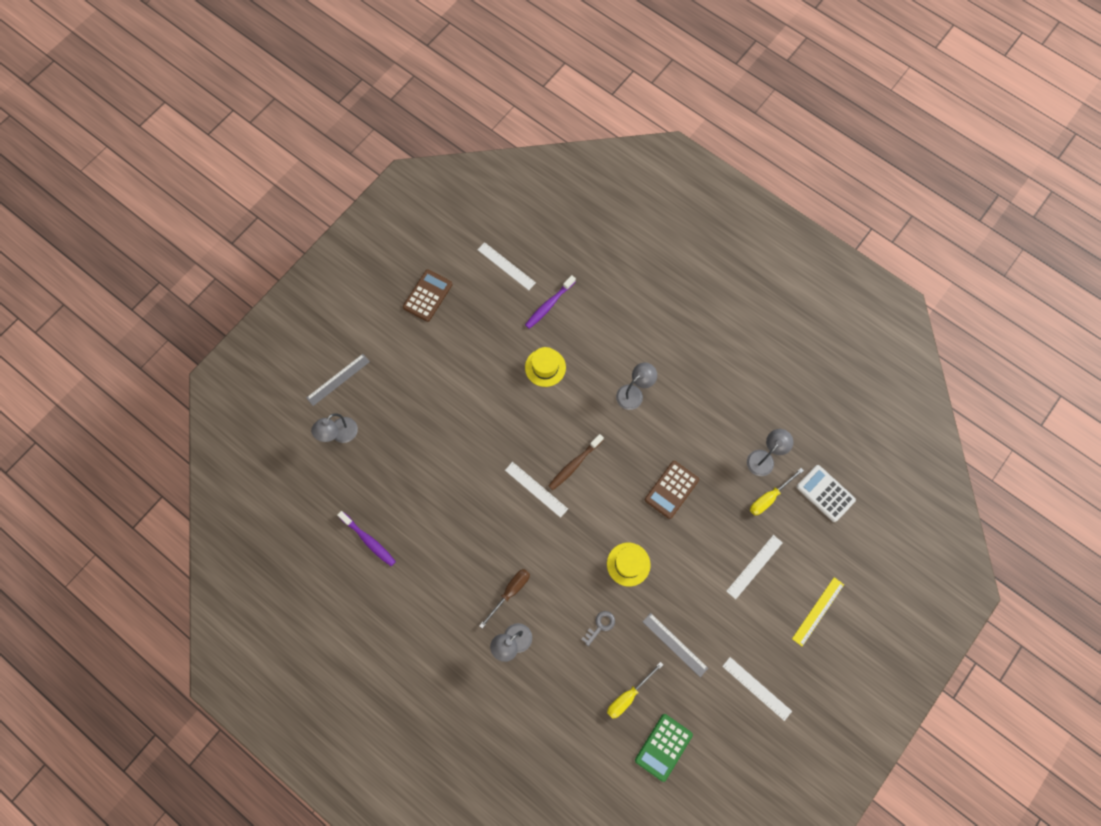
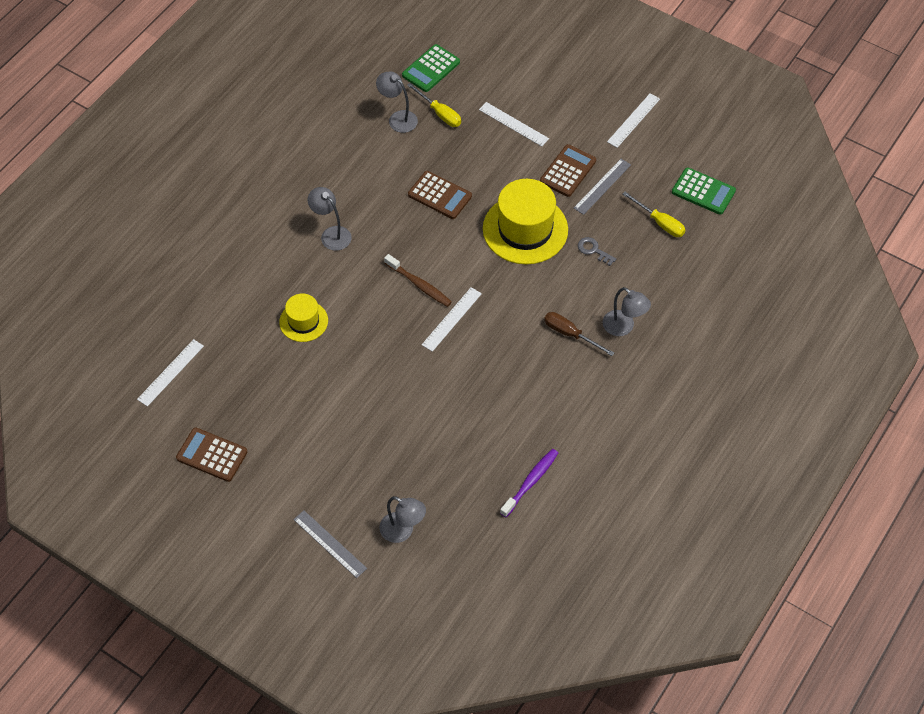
camera: 95 degrees left, 15 degrees down
purple toothbrush [525,275,576,329] -> none
yellow hat [607,543,651,586] -> yellow hat [483,179,568,264], size x1.82
yellow ruler [792,577,844,646] -> none
white calculator [797,465,856,522] -> green calculator [402,44,460,92]
none -> brown calculator [540,144,596,197]

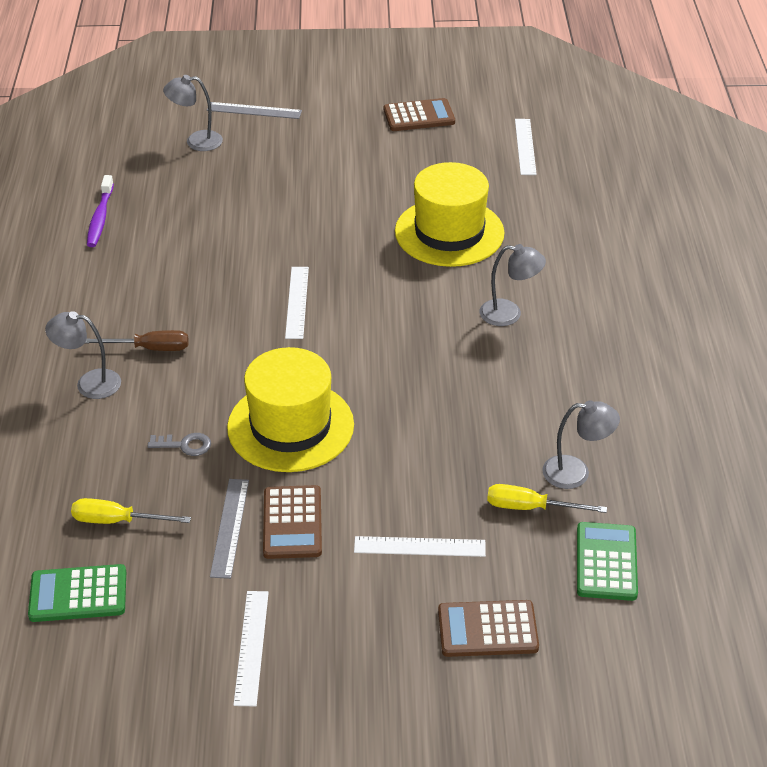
camera: 145 degrees right, 15 degrees down
yellow hat [279,293,328,342] -> yellow hat [395,162,504,267], size x1.82
brown toothbrush [384,254,452,307] -> none
brown calculator [408,171,472,219] -> brown calculator moved to [438,600,539,657]

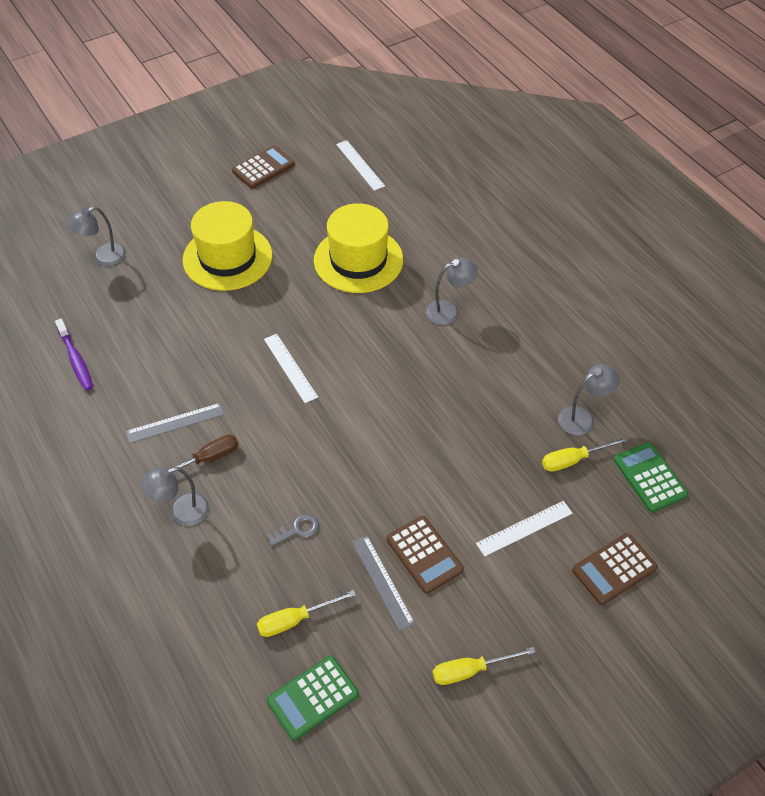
camera: 30 degrees left, 10 degrees up
grey ruler [207,102,302,119] -> grey ruler moved to [126,403,224,443]
yellow hat [227,347,354,472] -> yellow hat moved to [183,201,272,291]
white ruler [233,591,269,707] -> yellow screwdriver [433,647,536,685]

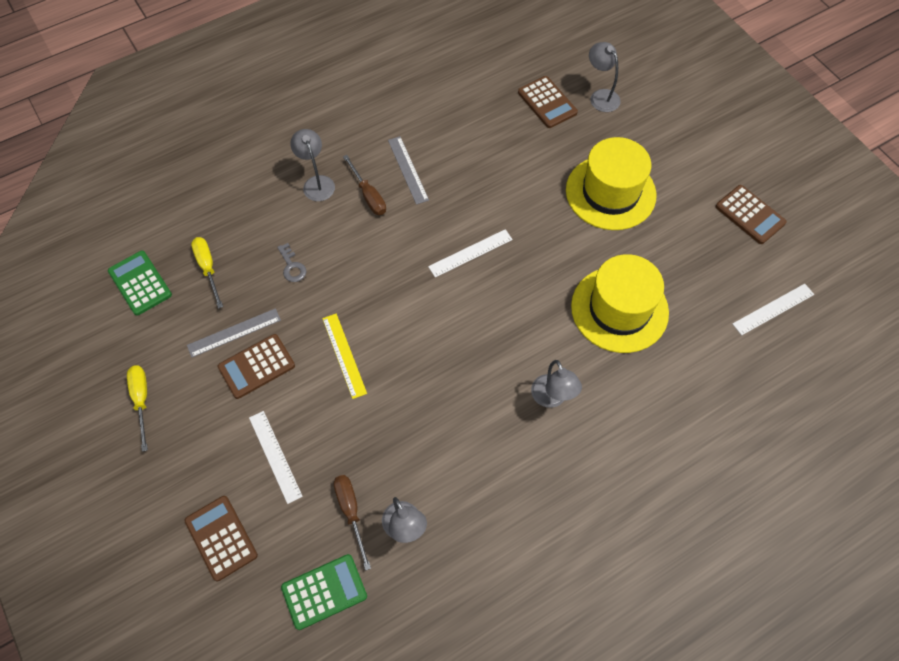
camera: 90 degrees right, 10 degrees up
purple toothbrush [55,318,93,391] -> none
yellow screwdriver [542,437,629,472] -> brown screwdriver [334,475,371,571]
none -> yellow ruler [322,314,367,399]
none -> brown calculator [518,76,578,128]

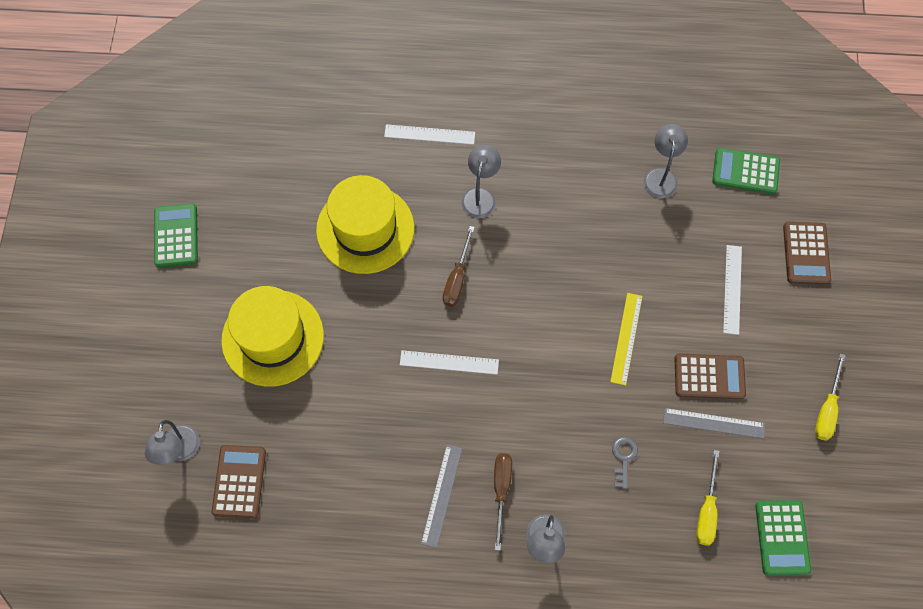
camera: 145 degrees left, 5 degrees up
brown screwdriver [334,475,371,571] -> brown screwdriver moved to [443,226,475,307]
brown calculator [716,185,787,244] -> green calculator [154,204,198,268]
white ruler [733,284,814,335] -> white ruler moved to [384,124,475,145]

